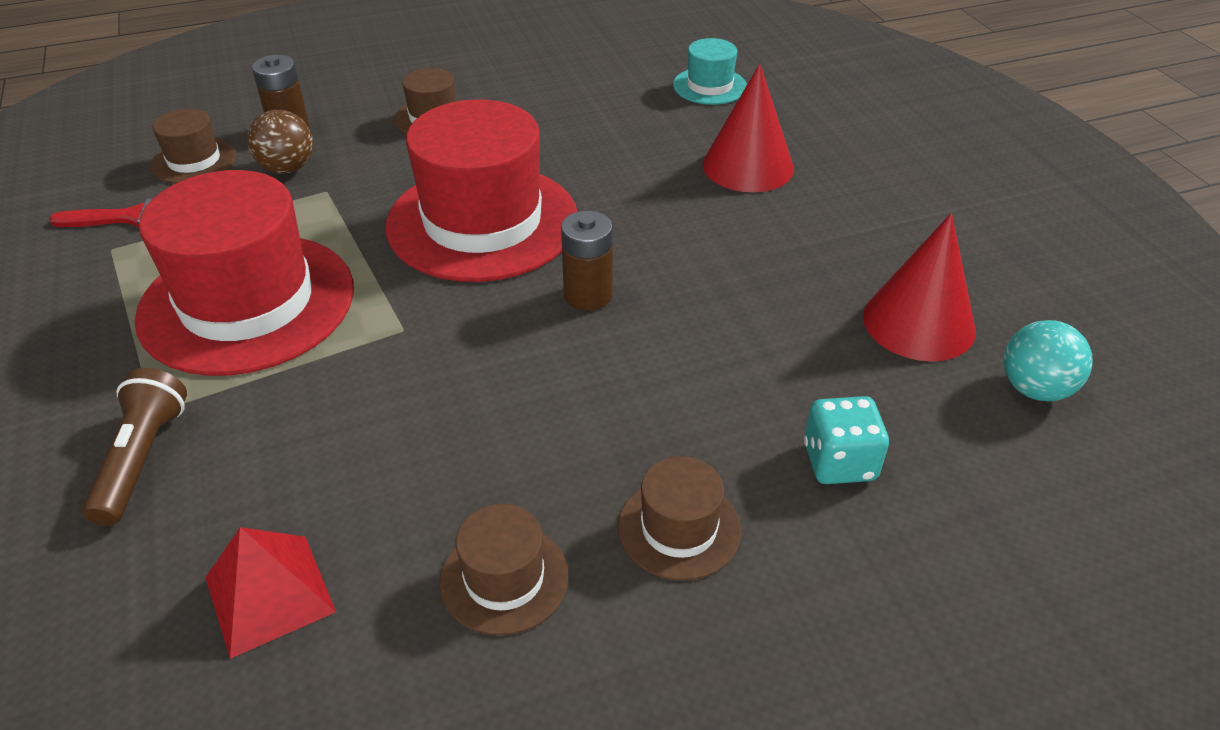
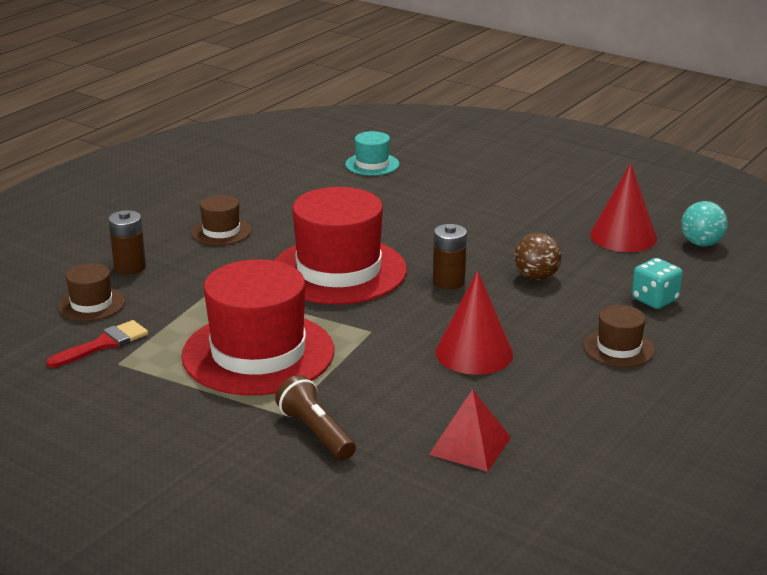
camera: 35 degrees left, 15 degrees down
brown ball [247,110,313,174] -> brown ball moved to [514,233,562,280]
brown hat [440,504,569,635] -> none
red cone [703,64,794,192] -> red cone moved to [435,271,513,375]

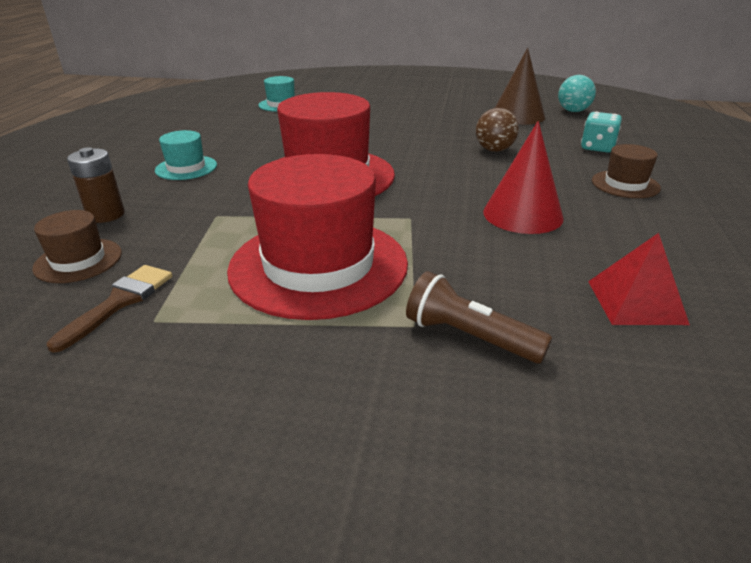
camera: 25 degrees left, 5 degrees up
red brush [46,320,148,368] -> brown brush [47,265,173,353]
brown hat [191,195,251,245] -> turquoise hat [155,130,217,180]
brown battery [433,224,467,289] -> none
red cone [590,163,657,252] -> brown cone [495,48,545,125]

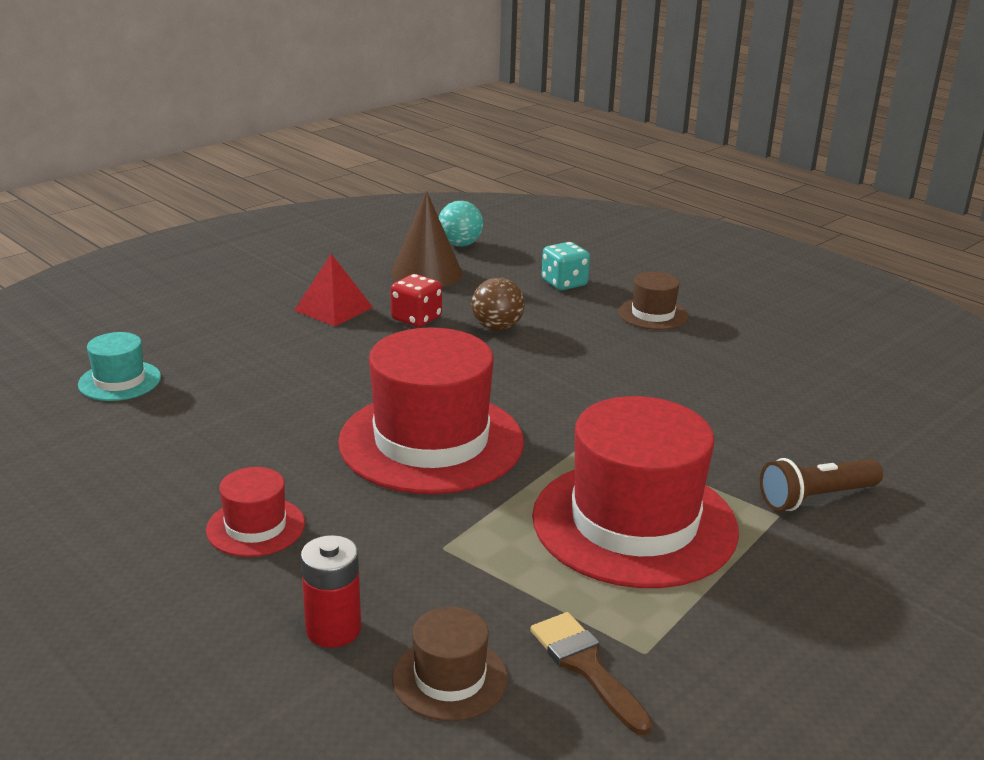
camera: 55 degrees left, 5 degrees down
brown battery [67,147,125,223] -> red battery [301,535,361,648]
turquoise hat [155,130,217,180] -> red hat [206,467,305,557]
red cone [483,121,564,234] -> none
red pyramid [588,233,690,325] -> red pyramid moved to [294,254,373,326]
none -> red dice [391,274,442,327]

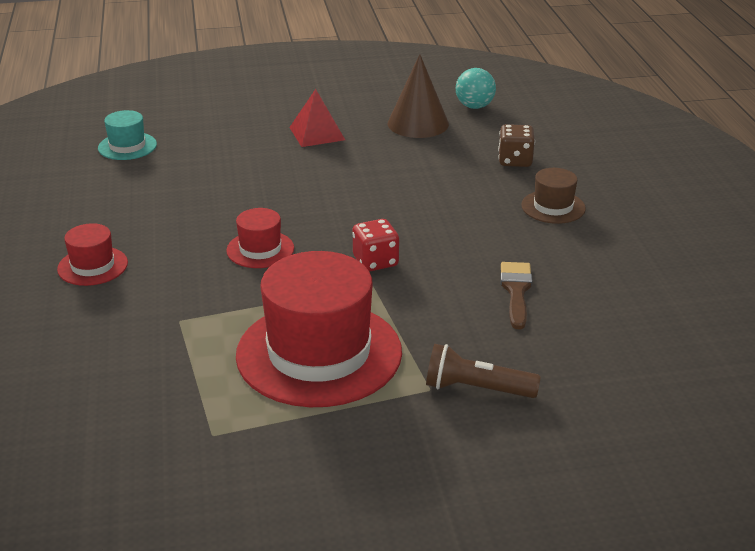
camera: 35 degrees right, 5 degrees up
red battery [301,535,361,648] -> none
red hat [338,327,524,494] -> red hat [226,208,294,268], size x0.47
red dice [391,274,442,327] -> red dice moved to [352,219,399,272]
brown hat [392,607,508,721] -> none
brown ball [471,277,525,331] -> none
brown brush [530,612,653,735] -> brown brush moved to [500,262,532,329]
turquoise dice [542,242,590,290] -> brown dice [498,124,535,167]

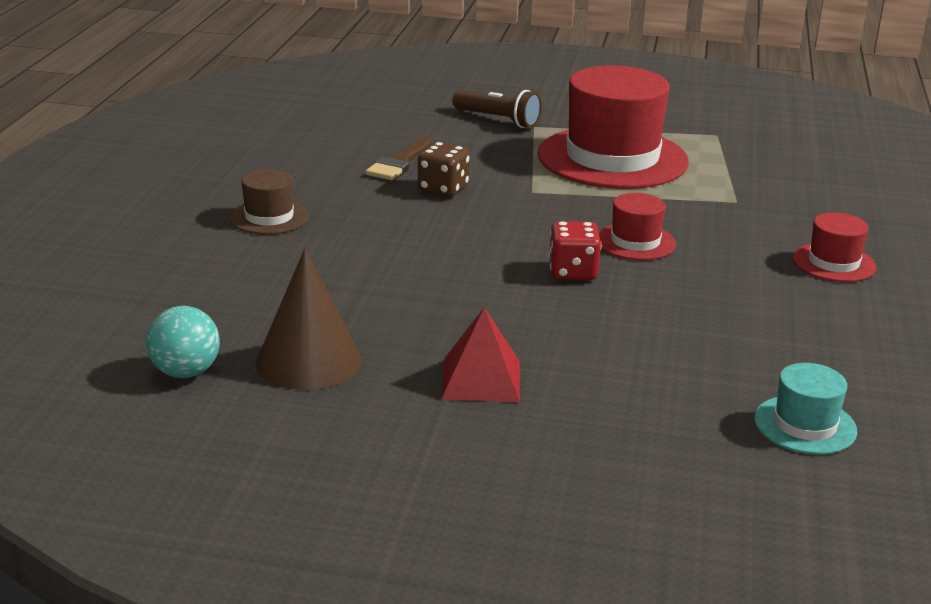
camera: 160 degrees left, 5 degrees down
red dice [352,219,399,272] -> red dice moved to [548,221,601,280]
brown dice [498,124,535,167] -> brown dice moved to [418,142,470,197]

